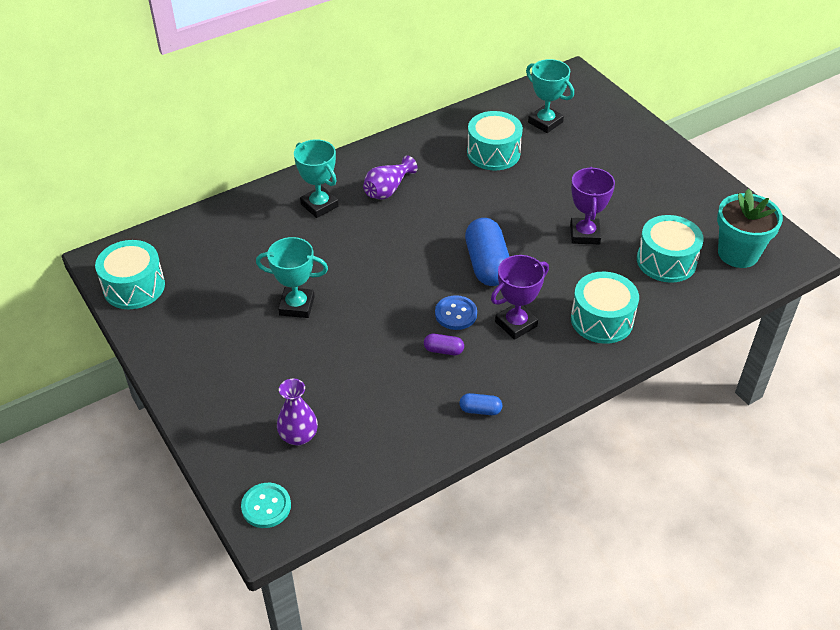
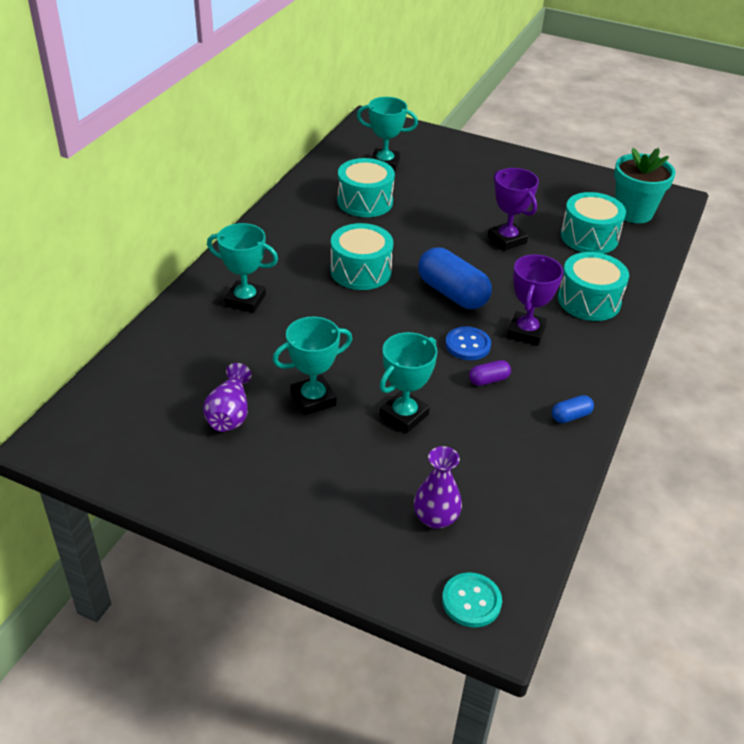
camera: 35 degrees left, 5 degrees down
turquoise drum [95,240,165,309] -> turquoise drum moved to [330,223,393,290]
purple vase [363,155,418,199] -> purple vase moved to [203,363,252,432]
none -> turquoise trophy [380,332,438,433]

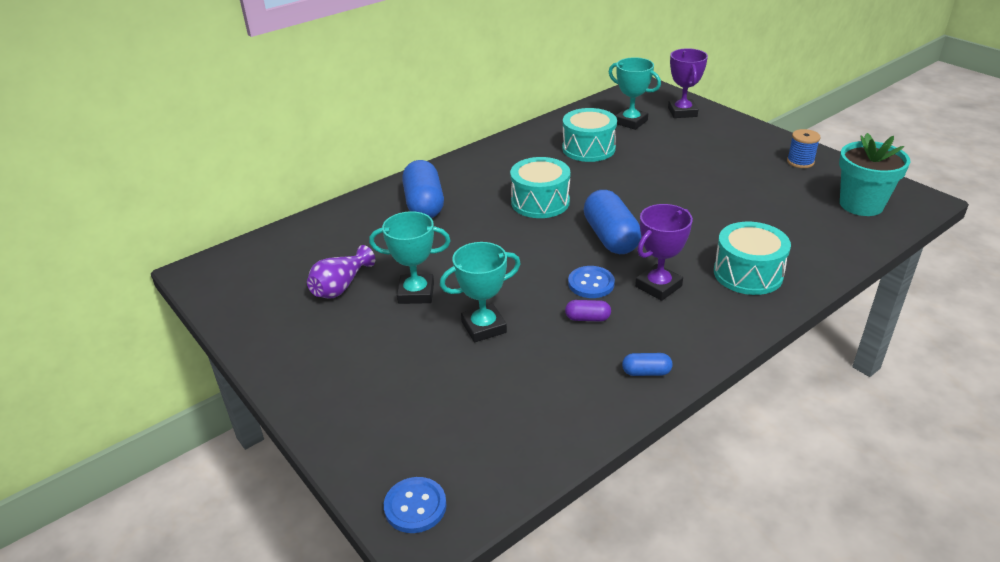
camera: 30 degrees right, 5 degrees down
turquoise trophy [207,223,278,313] -> blue capsule [402,160,444,218]
purple vase [414,446,462,529] -> none
turquoise button [442,572,502,628] -> blue button [384,477,447,533]
purple trophy [488,168,539,251] -> purple trophy moved to [668,48,708,118]
turquoise drum [561,192,626,254] -> none
none -> blue spool [787,129,820,168]

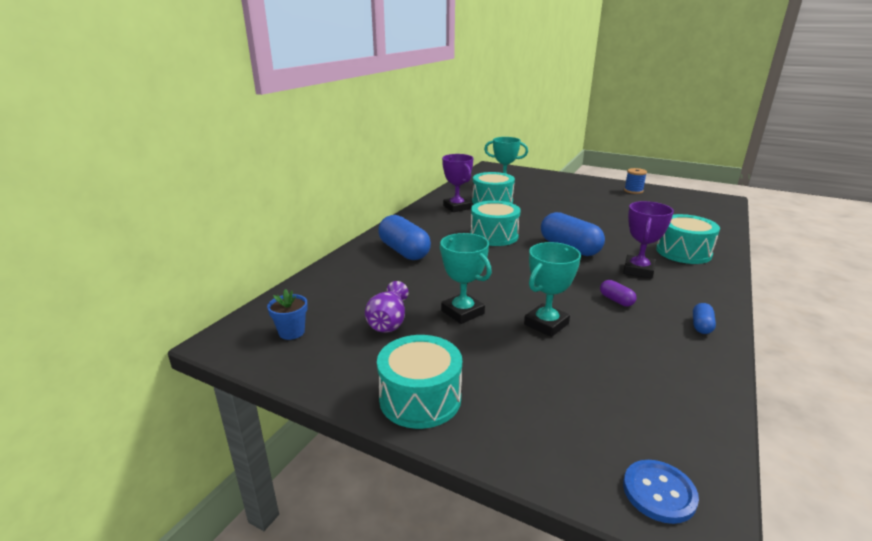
camera: 25 degrees left, 10 degrees down
turquoise trophy [369,211,451,304] -> turquoise trophy turned 75 degrees clockwise [440,233,492,324]
purple capsule [565,300,611,321] -> purple capsule turned 75 degrees clockwise [600,280,637,307]
blue button [568,266,615,298] -> none
blue capsule [622,353,673,376] -> blue capsule turned 45 degrees counterclockwise [693,303,716,334]
purple trophy [668,48,708,118] -> purple trophy moved to [442,154,473,212]
turquoise flower pot [839,133,910,216] -> none
none -> blue flower pot [267,289,308,340]
none -> turquoise drum [377,335,462,429]

